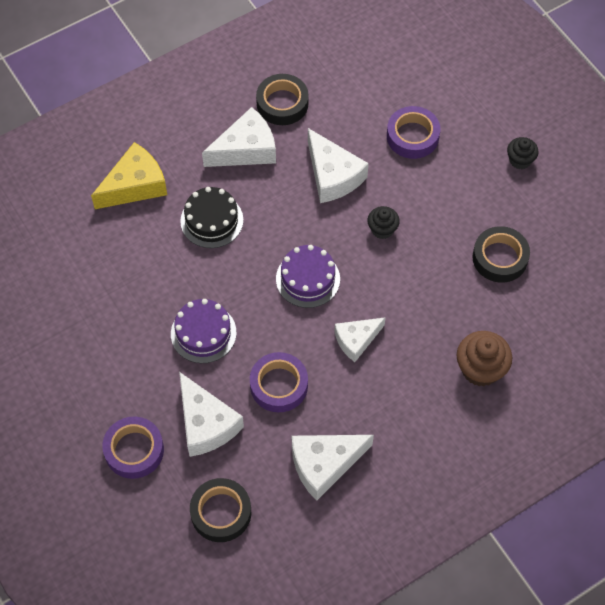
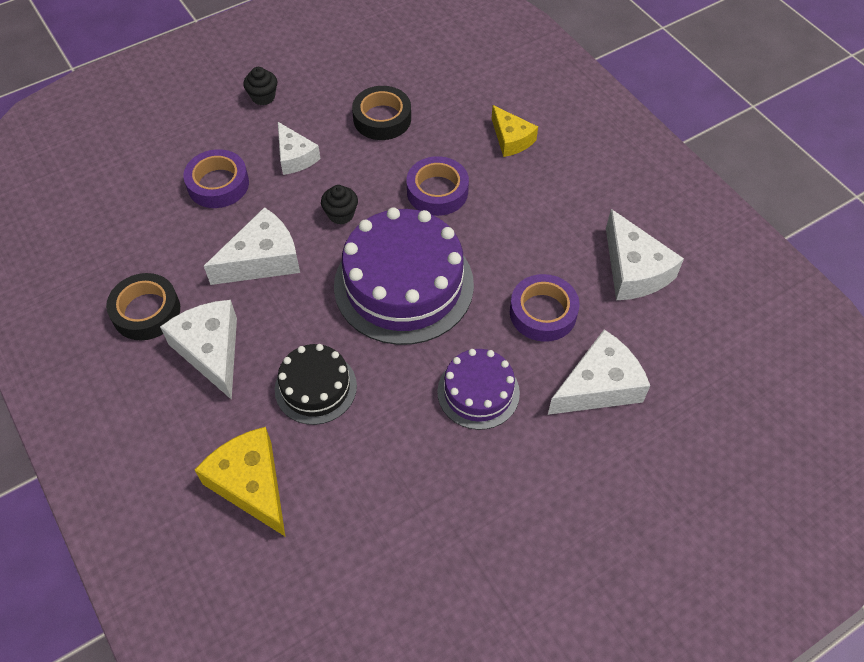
camera: 90 degrees left, 5 degrees down
purple tape [102,417,164,479] -> purple tape moved to [406,156,469,216]
black tape [190,478,251,542] -> none
purple cake [276,245,340,308] -> purple cake [334,208,474,345], size x1.83
white cheese [334,317,386,362] -> white cheese moved to [278,122,321,175]
brown cupcake [456,331,512,386] -> yellow cheese [492,105,538,157]

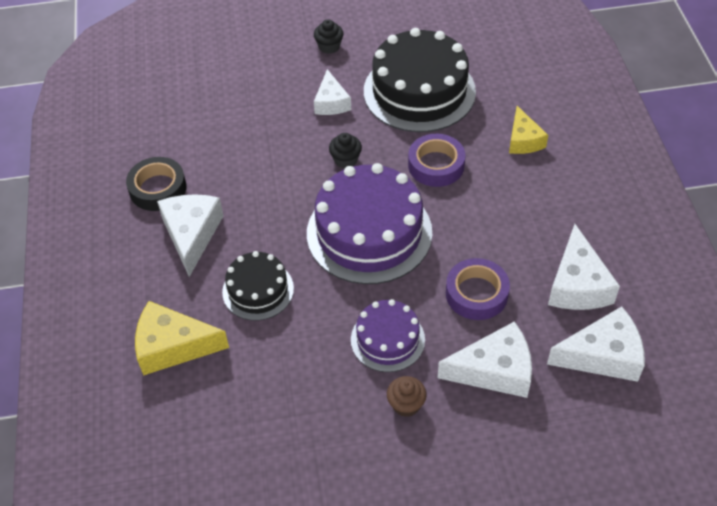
camera: 25 degrees right, 5 degrees down
purple tape [183,149,249,208] -> none
yellow cheese [195,427,285,536] -> yellow cheese turned 75 degrees counterclockwise [135,301,229,376]
white cheese [204,207,300,285] -> white cheese moved to [547,306,645,382]
black tape [352,86,411,140] -> black cake [364,28,476,132]
none -> brown cupcake [387,376,427,417]

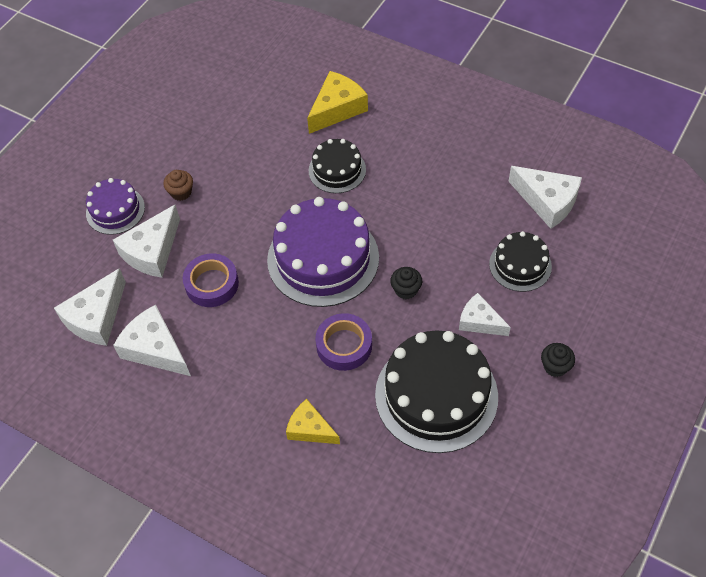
camera: 130 degrees right, 5 degrees up
black tape [126,157,186,211] -> none
white cheese [157,194,224,277] -> white cheese moved to [508,166,582,229]
purple cake [351,299,425,372] -> purple cake moved to [86,178,145,235]
none -> black cake [489,231,552,292]

